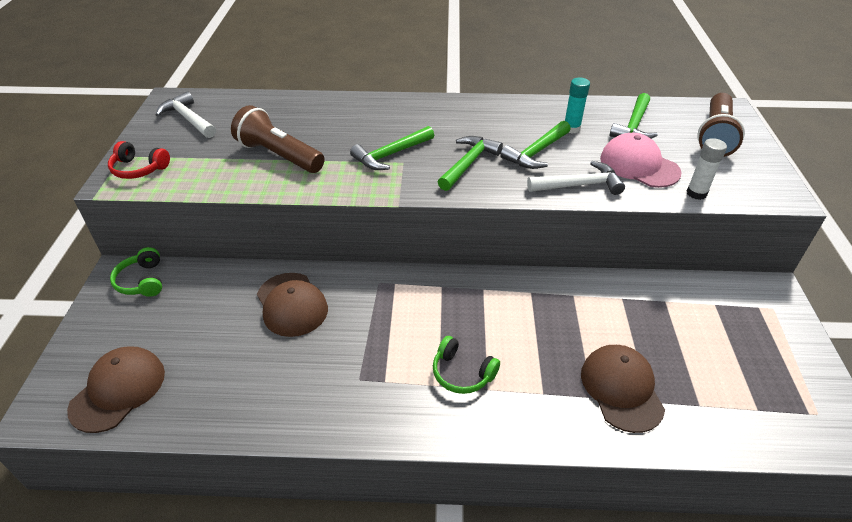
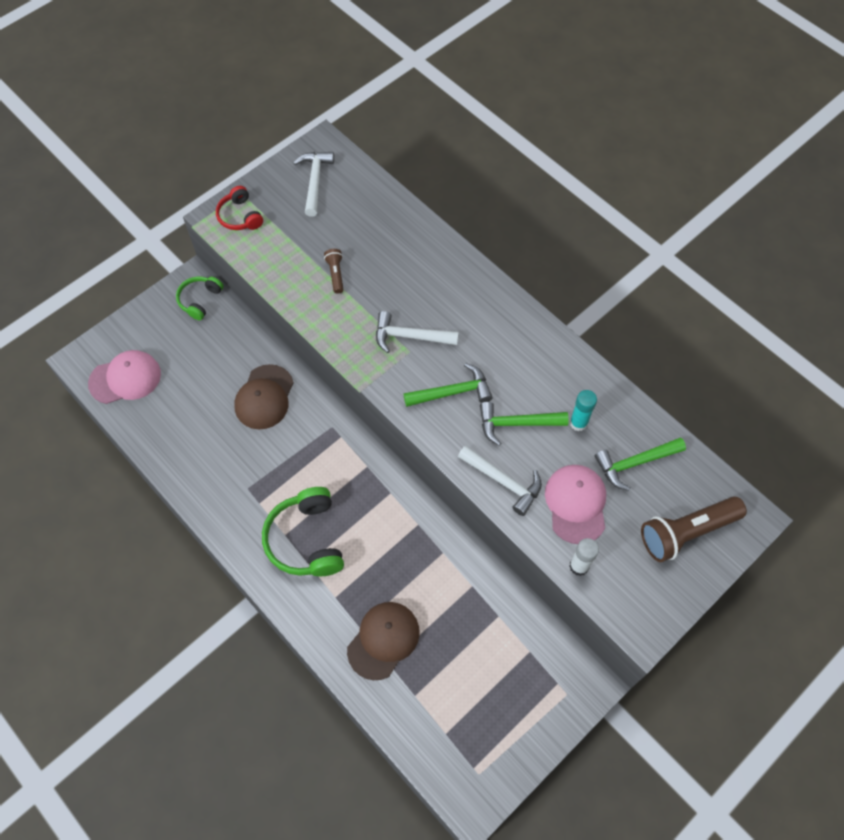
camera: 45 degrees right, 20 degrees up
brown cap [67,346,165,433] -> pink cap [88,350,161,404]
brown flashlight [231,105,325,173] -> brown flashlight [324,249,344,294], size x0.49
green hammer [350,126,434,170] -> white hammer [376,311,459,353]
green headphones [433,336,500,394] -> green headphones [262,487,344,576], size x1.69

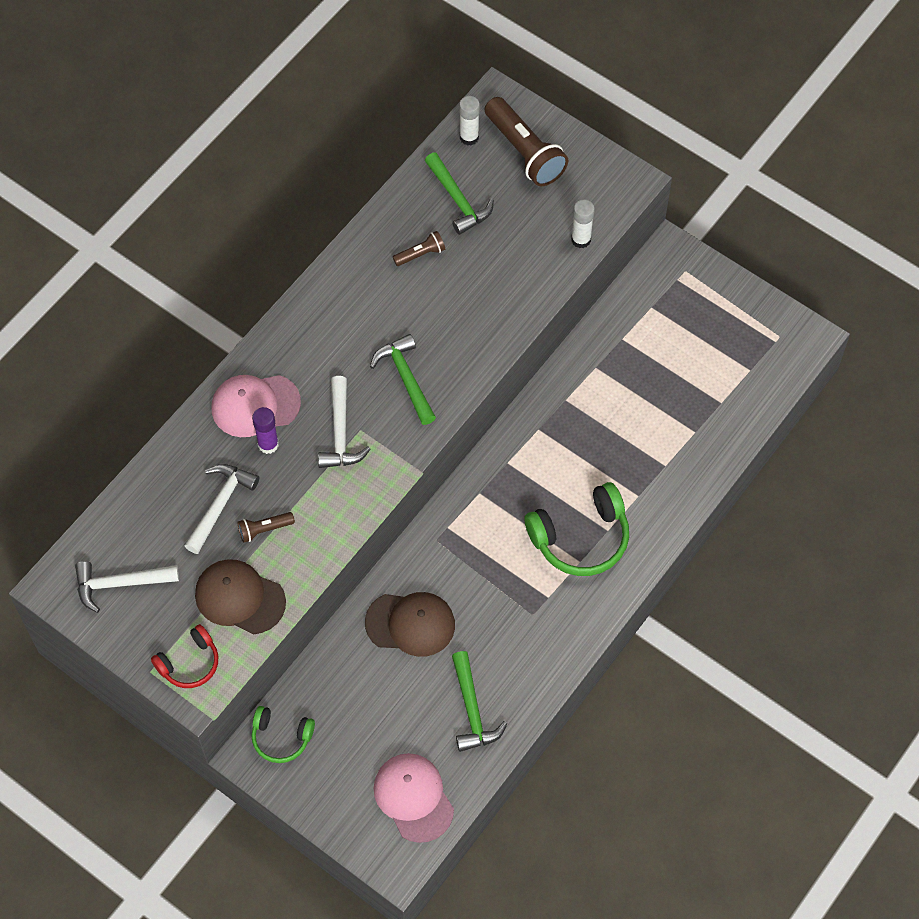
camera: 100 degrees left, 0 degrees up
brown cap [347,602,420,680] -> brown cap moved to [195,559,286,634]
white hammer [458,445,542,516] -> white hammer moved to [185,464,259,554]
green hammer [480,402,569,446] -> green hammer moved to [452,651,508,752]
pink cap [545,465,606,544] -> pink cap moved to [212,375,301,437]
turquoise glue stick [570,390,597,431] -> brown flashlight [393,231,445,266]
none -> purple glue stick [252,407,279,454]
none -> white glue stick [459,96,480,146]

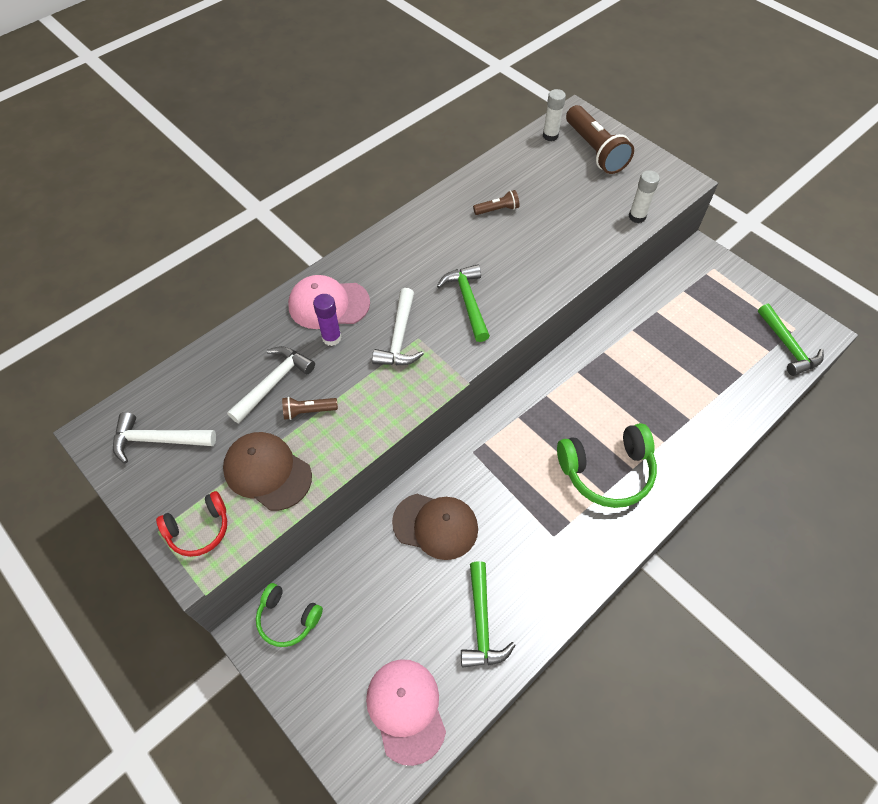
camera: 10 degrees right, 5 degrees down
green hammer [425,152,494,235] -> green hammer moved to [758,304,824,376]

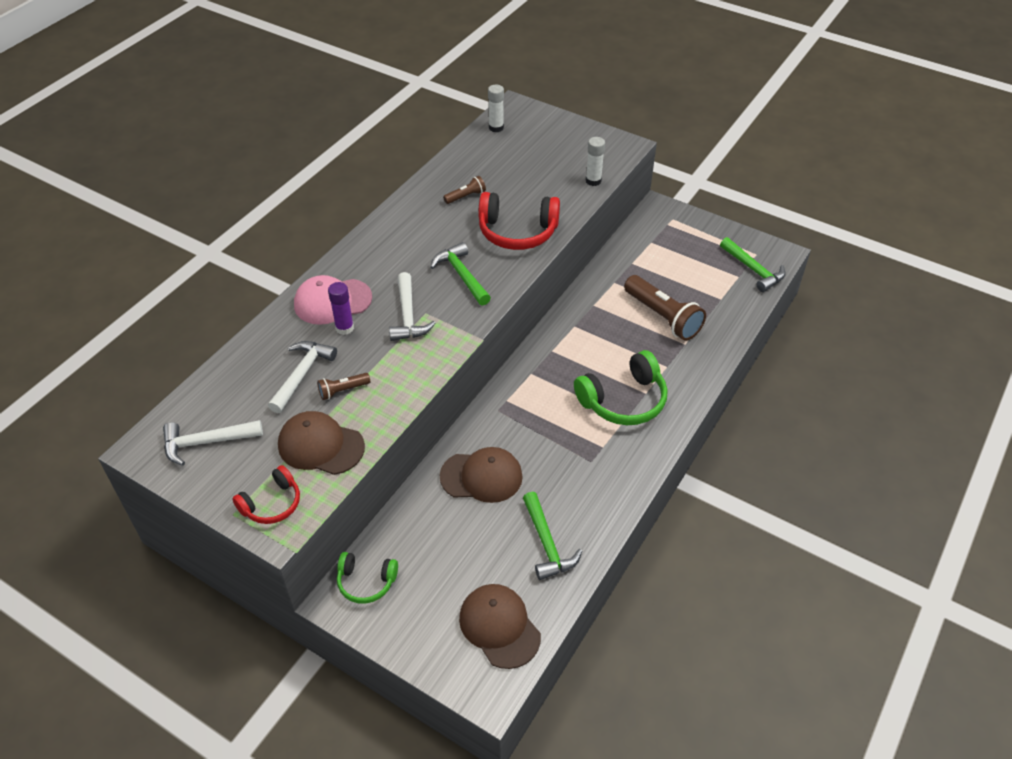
camera: 15 degrees left, 10 degrees down
pink cap [366,659,446,766] -> brown cap [459,584,541,669]
brown flashlight [566,105,634,174] -> brown flashlight moved to [624,275,706,341]
none -> red headphones [478,192,560,250]

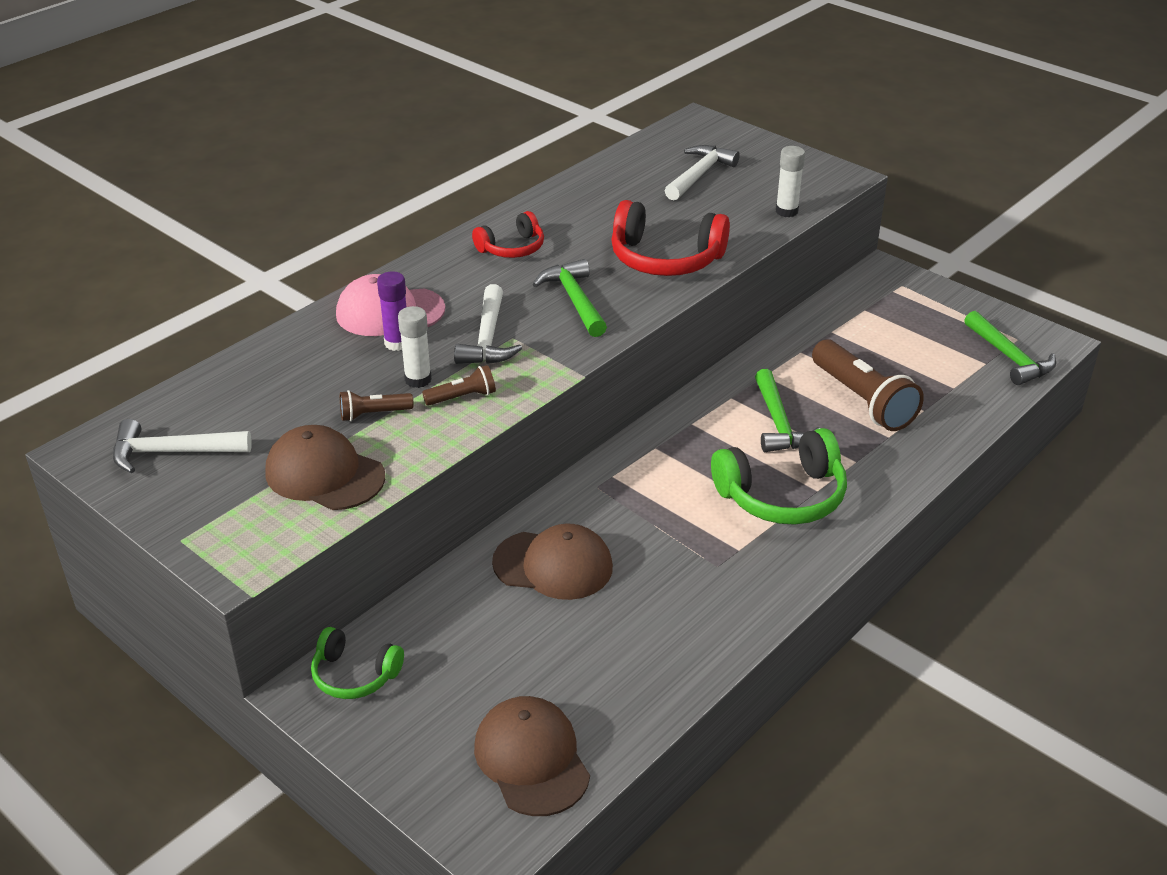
camera: 10 degrees right, 10 degrees down
red headphones [232,465,300,524] -> red headphones moved to [472,211,544,258]
white hammer [268,341,337,413] -> white hammer moved to [665,145,740,200]
brown flashlight [443,176,486,204] -> brown flashlight moved to [422,365,496,406]
white glue stick [488,85,504,132] -> white glue stick moved to [398,306,432,388]
green hammer [523,492,582,580] -> green hammer moved to [755,369,820,452]

